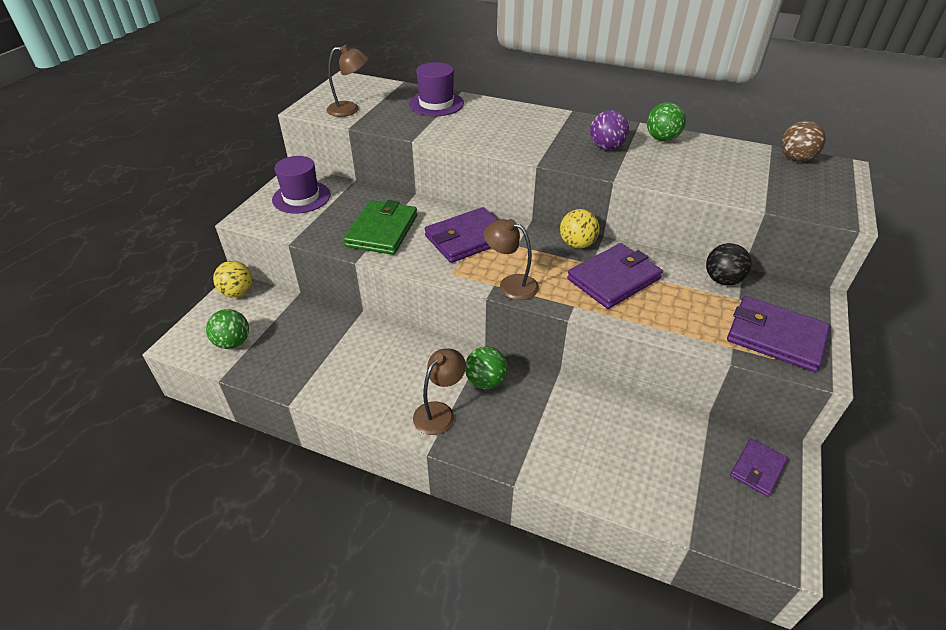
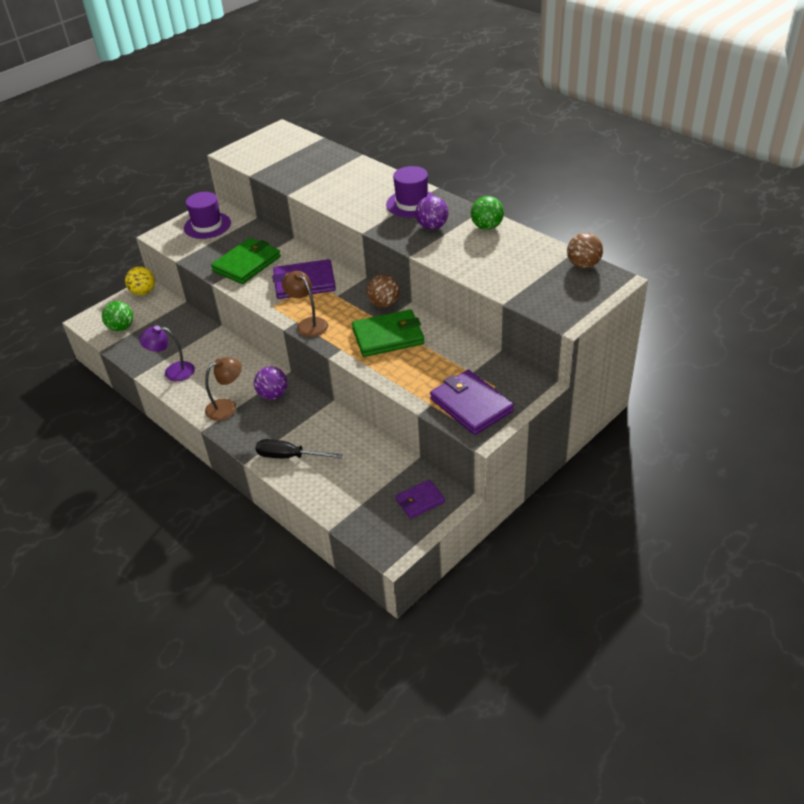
camera: 25 degrees right, 0 degrees up
brown lamp [326,45,368,117] -> none
purple hat [409,62,464,116] -> purple hat moved to [386,166,435,218]
green ball [465,346,507,389] -> purple ball [254,366,287,400]
yellow ball [560,209,600,248] -> brown ball [367,275,400,308]
purple wallet [567,243,663,309] -> green wallet [352,309,424,357]
black ball [706,243,752,285] -> none
none -> purple lamp [139,326,195,381]
none -> black screwdriver [255,439,343,459]

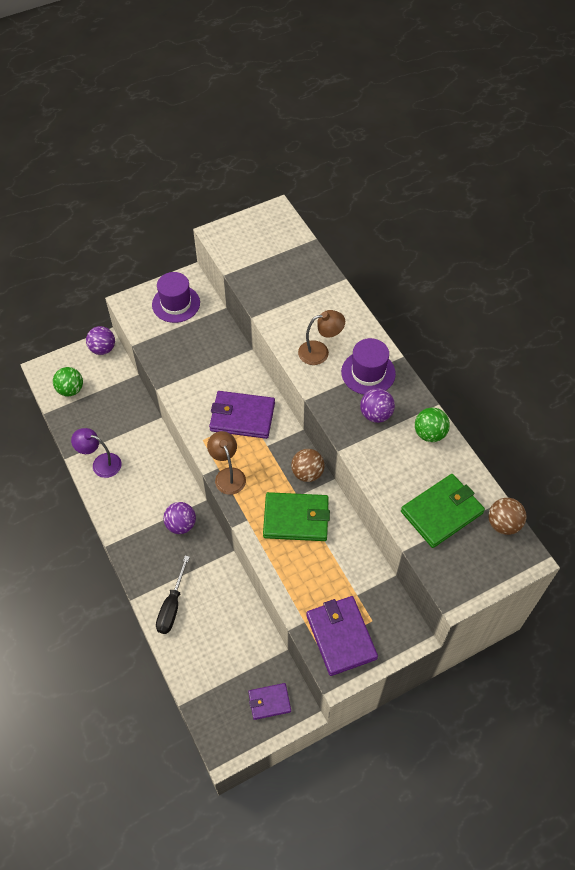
camera: 15 degrees right, 15 degrees up
yellow ball [125,266,155,296] -> purple ball [86,326,115,355]
brown lamp [205,357,242,421] -> brown lamp moved to [298,310,345,365]
green wallet [211,238,281,284] -> green wallet moved to [401,474,485,548]
black screwdriver [255,439,343,459] -> black screwdriver turned 105 degrees counterclockwise [156,556,190,634]

